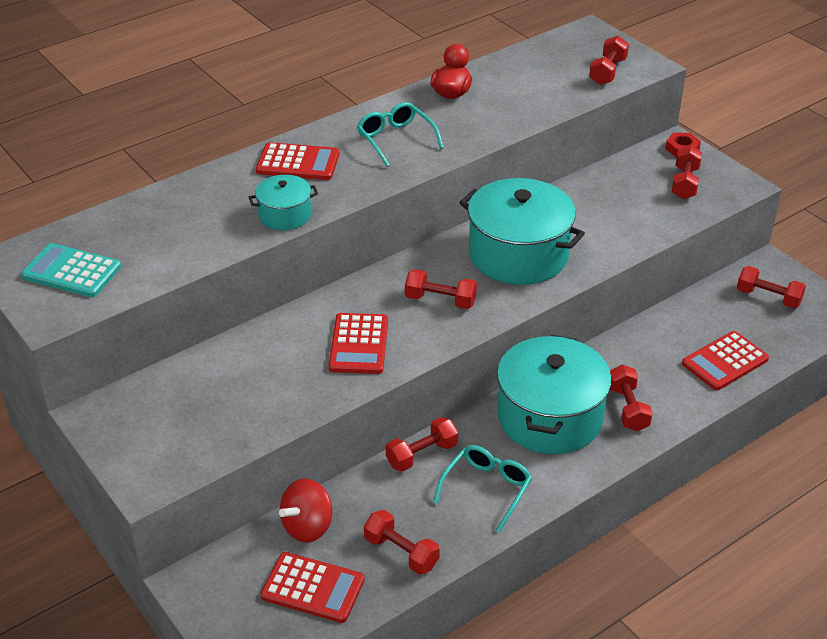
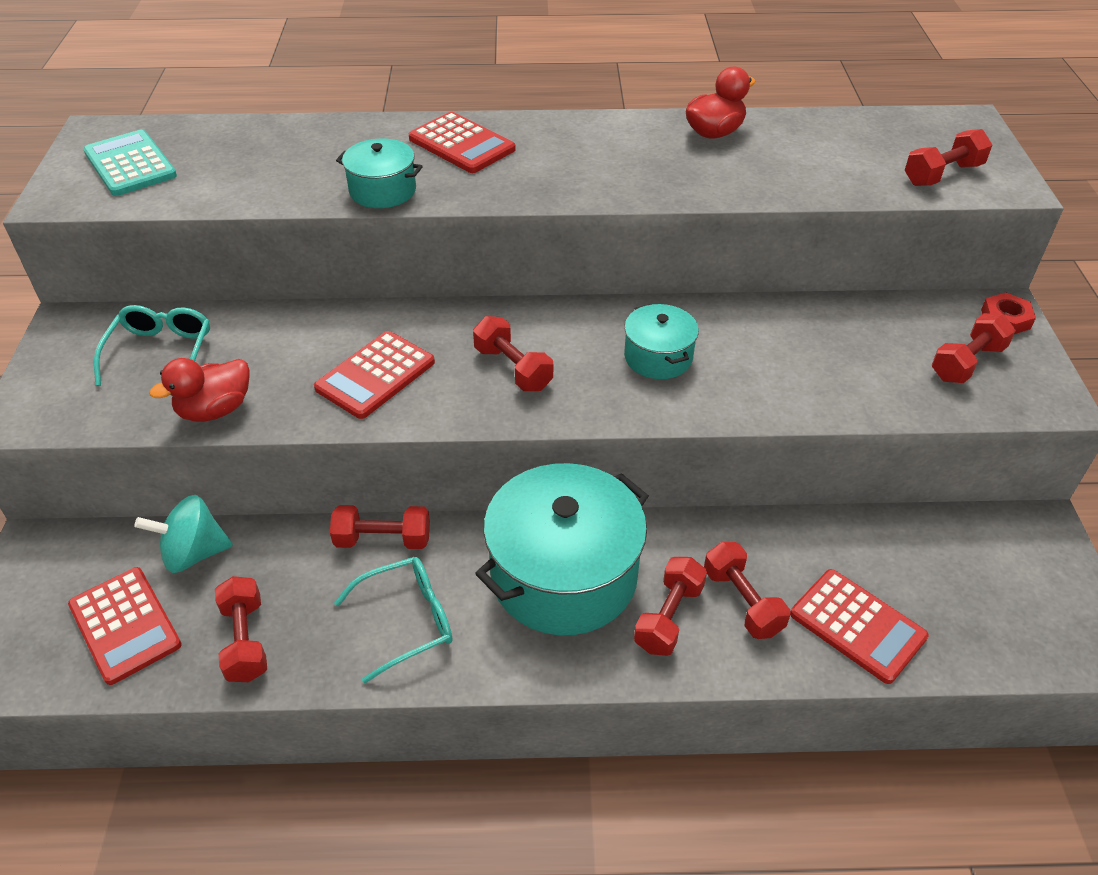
camera: 35 degrees right, 5 degrees up
red spinning top [279,479,332,542] -> turquoise spinning top [134,495,233,573]
turquoise glasses [357,102,444,167] -> turquoise glasses moved to [94,305,210,386]
turquoise pot [459,178,585,285] -> turquoise pot [624,304,699,379], size x0.50
red calculator [682,331,769,391] -> red calculator turned 135 degrees counterclockwise [790,569,929,684]
red dumbbell [737,266,806,308] -> red dumbbell moved to [704,542,790,639]
none -> red duck [150,358,250,422]

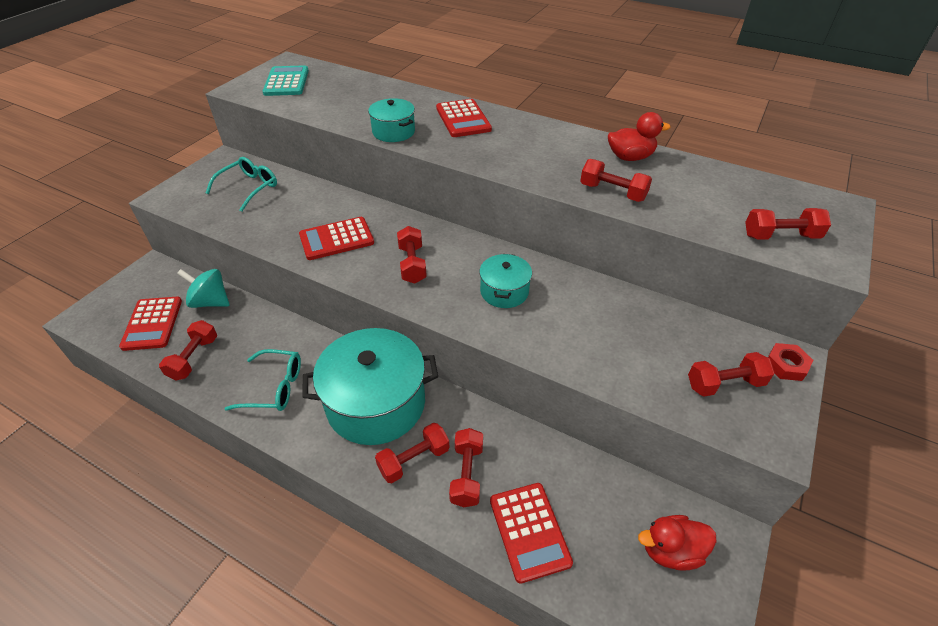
camera: 30 degrees right, 0 degrees up
red duck [150,358,250,422] -> red duck moved to [638,515,716,571]
red dumbbell [330,505,430,549] -> red dumbbell moved to [580,159,652,202]

